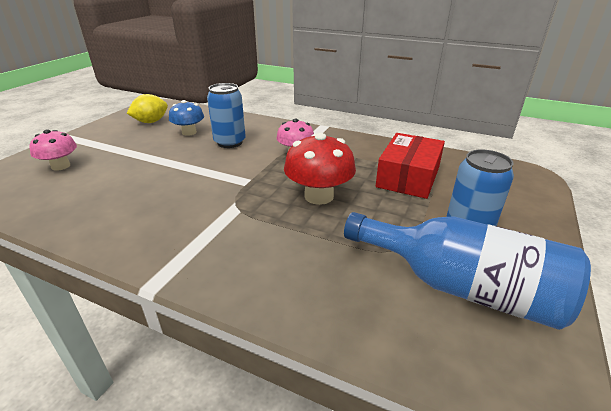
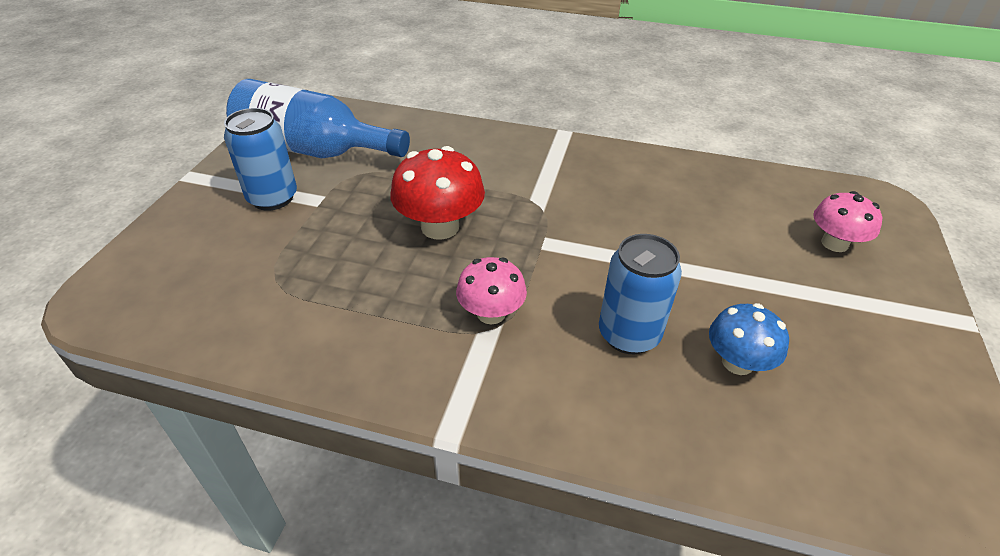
camera: 170 degrees right, 10 degrees up
yellow lemon [127,94,168,123] -> none
red box [376,133,445,199] -> none

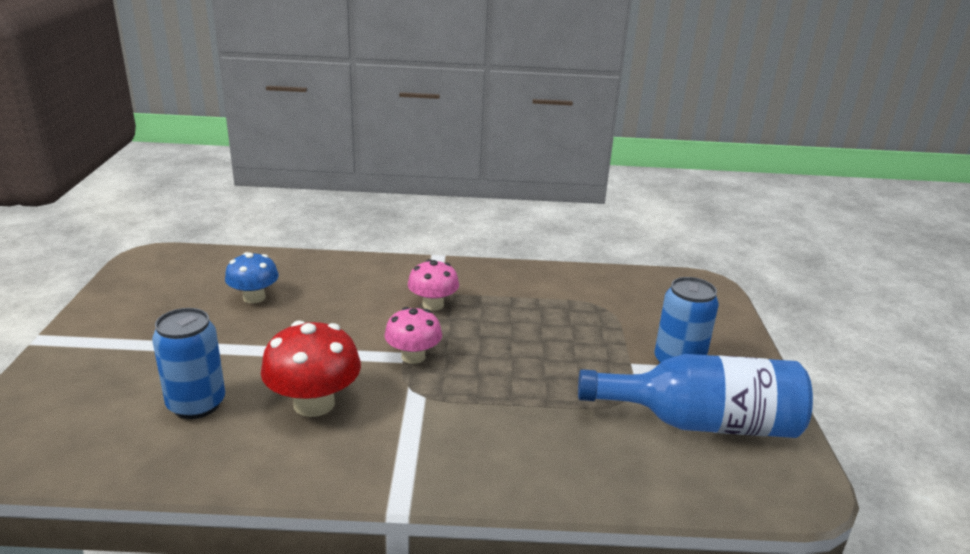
camera: 165 degrees right, 15 degrees down
red mushroom [390,146,485,240] -> red mushroom moved to [261,320,361,417]
blue can [599,234,682,354] -> blue can moved to [152,308,225,419]
pink mushroom [813,191,882,252] -> pink mushroom moved to [384,307,442,364]

